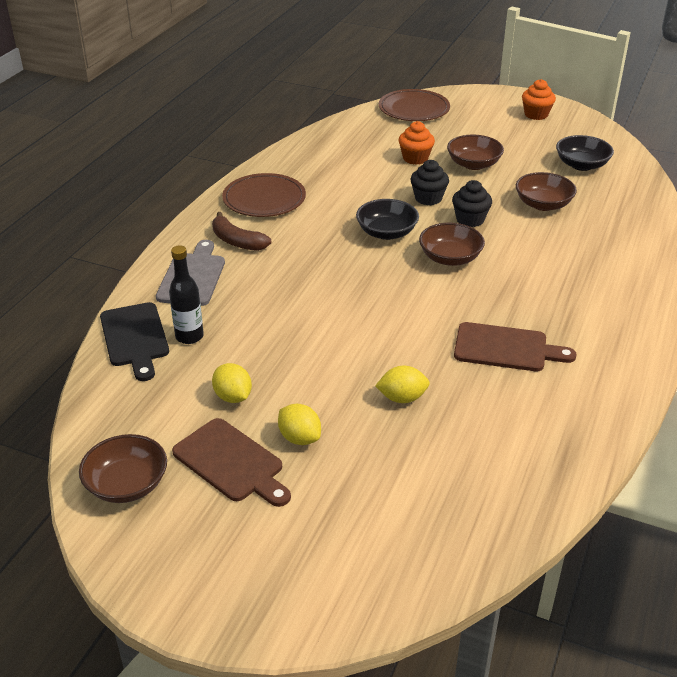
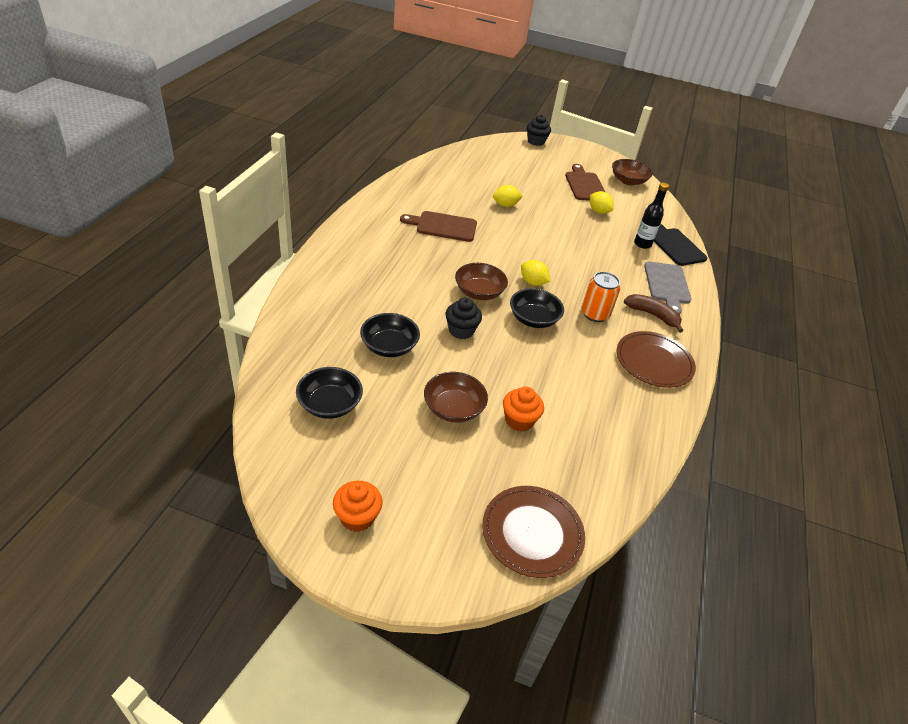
camera: 170 degrees right, 5 degrees up
brown cutting board [172,418,291,507] -> brown cutting board turned 45 degrees clockwise [565,164,605,200]
yellow lemon [278,404,321,445] -> yellow lemon moved to [521,260,550,286]
black cupcake [410,160,449,206] -> black cupcake moved to [527,115,551,146]
brown bowl [516,172,577,211] -> black bowl [360,313,420,357]
none -> orange can [582,272,620,322]

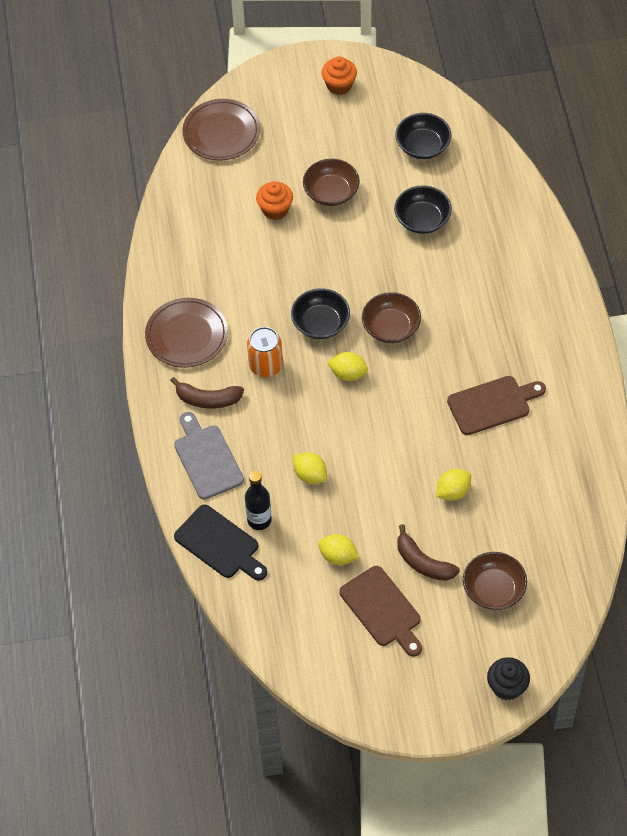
camera: 160 degrees right, 15 degrees up
black cupcake [445,298,482,339] -> none
brown bowl [612,159,653,185] -> brown bowl moved to [463,552,527,610]
none -> yellow lemon [293,452,327,484]
none -> brown banana [397,524,460,581]

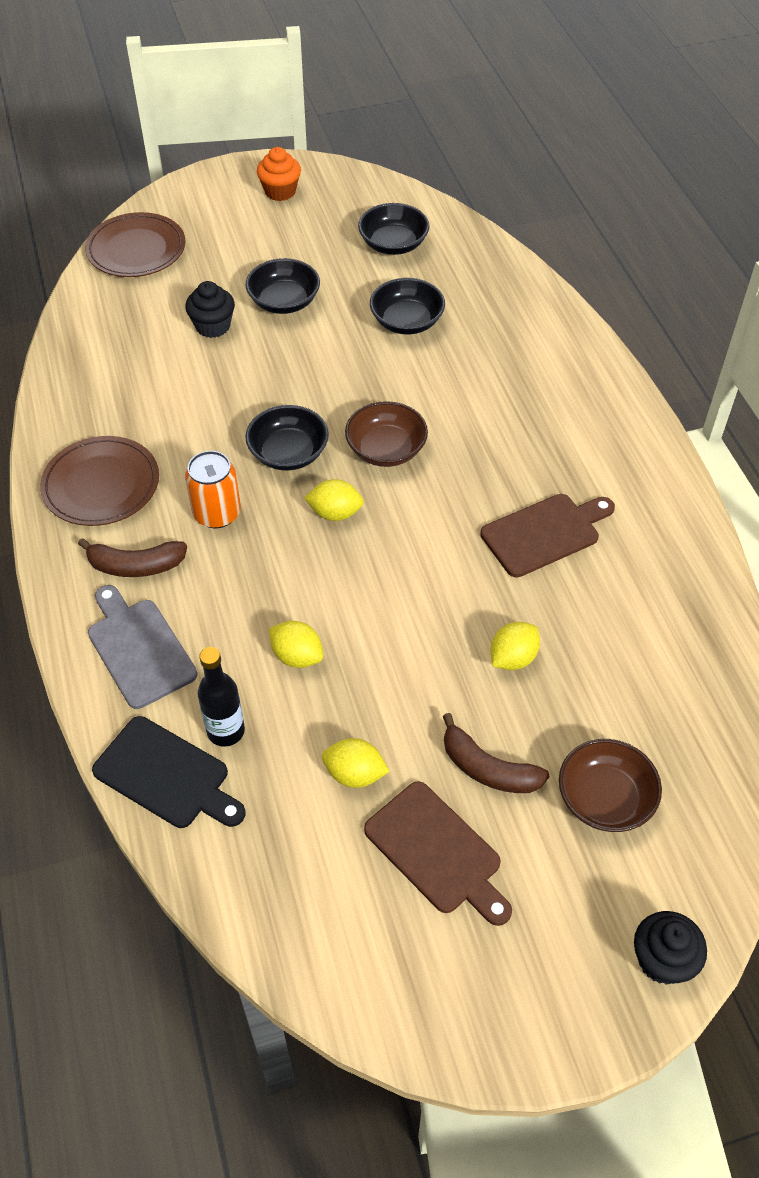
camera: 10 degrees left, 5 degrees down
orange cupcake [256,181,293,220] -> black cupcake [185,281,235,338]
brown bowl [303,159,360,206] -> black bowl [246,258,320,314]

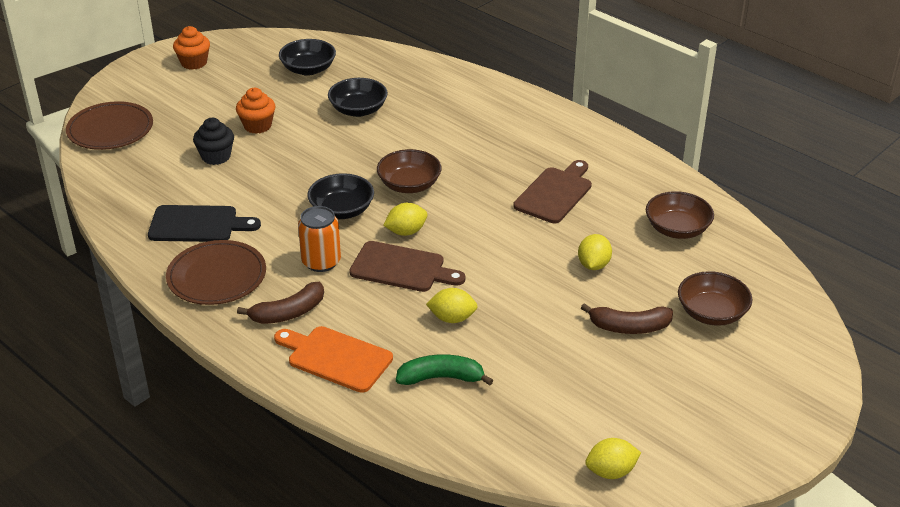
camera: 30 degrees left, 15 degrees down
grey cutting board [88,585,197,709] -> orange cutting board [274,326,393,393]
black cutting board [92,716,246,828] -> black cutting board moved to [148,205,261,242]
black bottle [197,647,245,747] -> green banana [396,354,494,385]
black bowl [246,258,320,314] -> orange cupcake [236,88,275,134]
yellow lemon [322,738,390,788] -> yellow lemon moved to [585,438,641,479]
brown cutting board [364,781,512,926] -> brown cutting board moved to [349,241,466,292]
black cupcake [634,911,707,985] -> none
none -> brown bowl [646,191,714,239]

